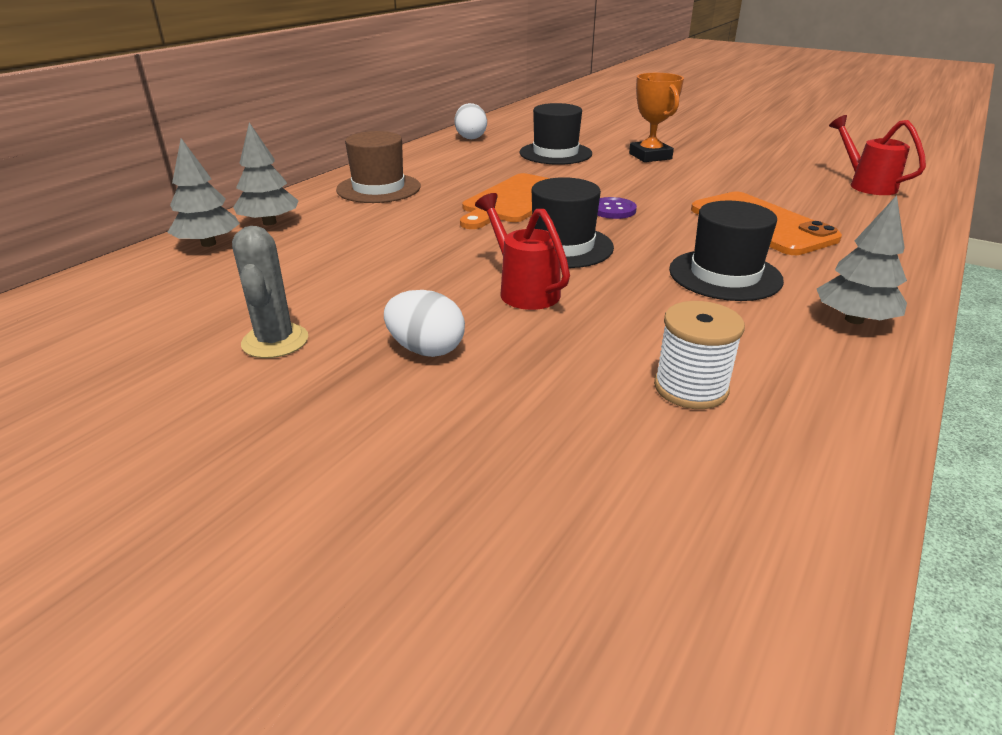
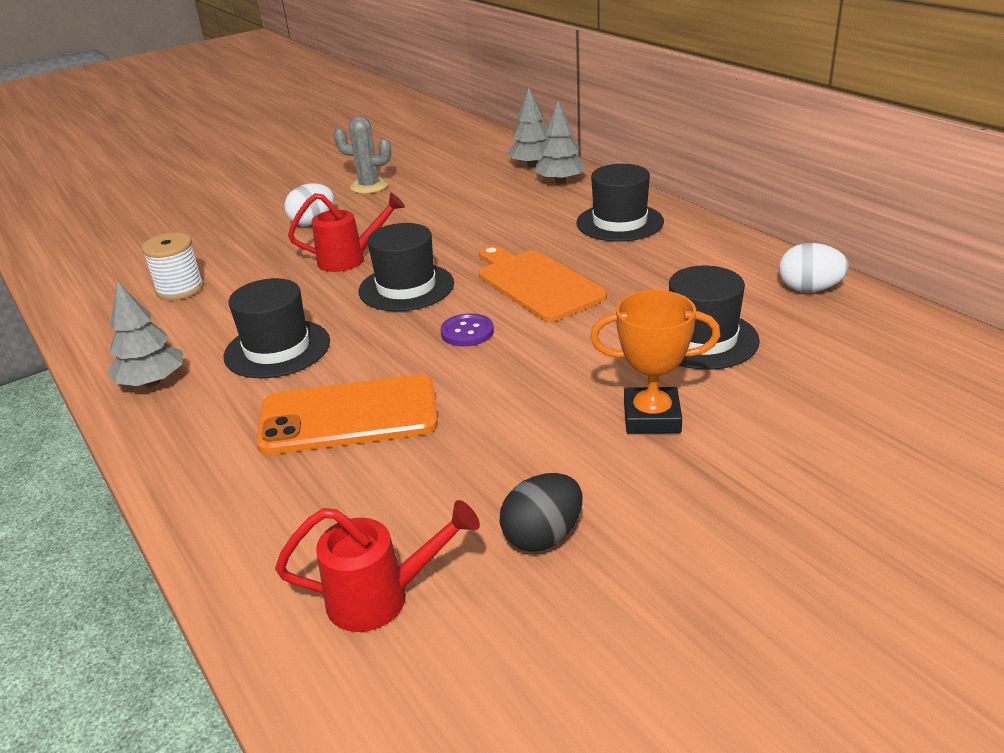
camera: 115 degrees right, 0 degrees up
brown hat [336,131,420,203] -> black hat [577,164,664,242]
none -> black egg [500,473,583,552]

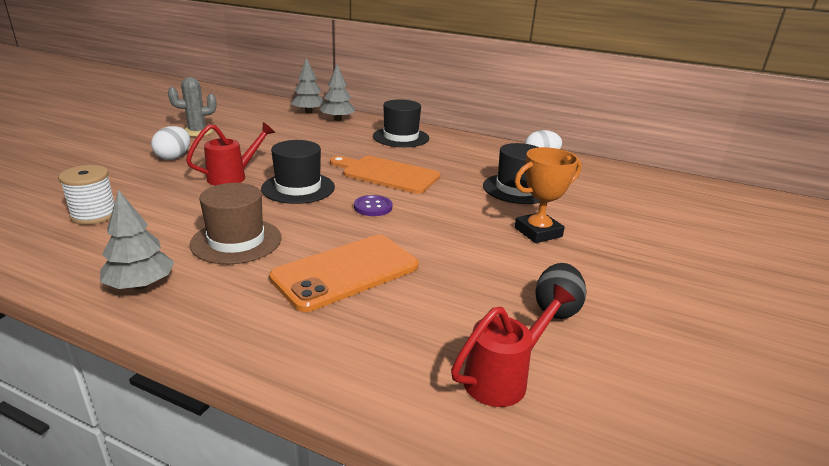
camera: 35 degrees left, 5 degrees down
black hat [223,278,330,378] -> brown hat [190,183,281,264]

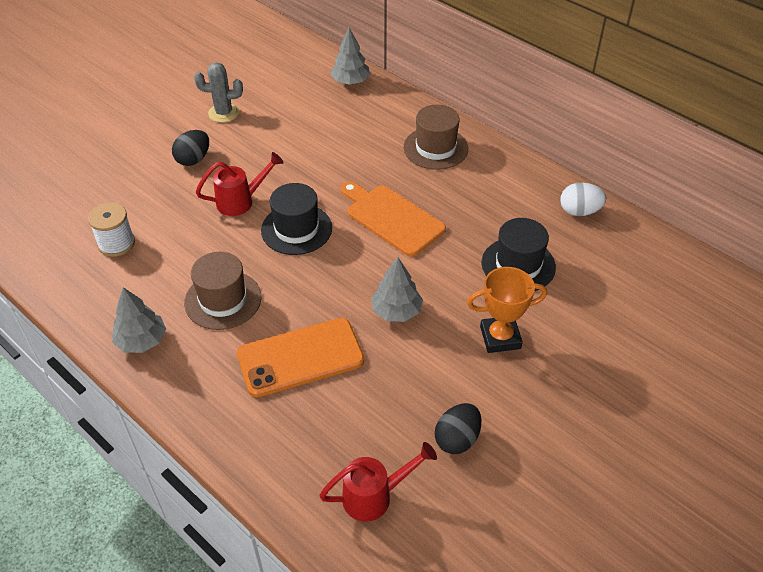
camera: 20 degrees right, 20 degrees up
white egg [151,126,190,160] -> black egg [172,130,209,166]
grey tree [320,64,355,121] -> grey tree moved to [371,257,423,322]
purple button [354,195,392,216] -> none
black hat [373,99,429,147] -> brown hat [403,105,468,170]

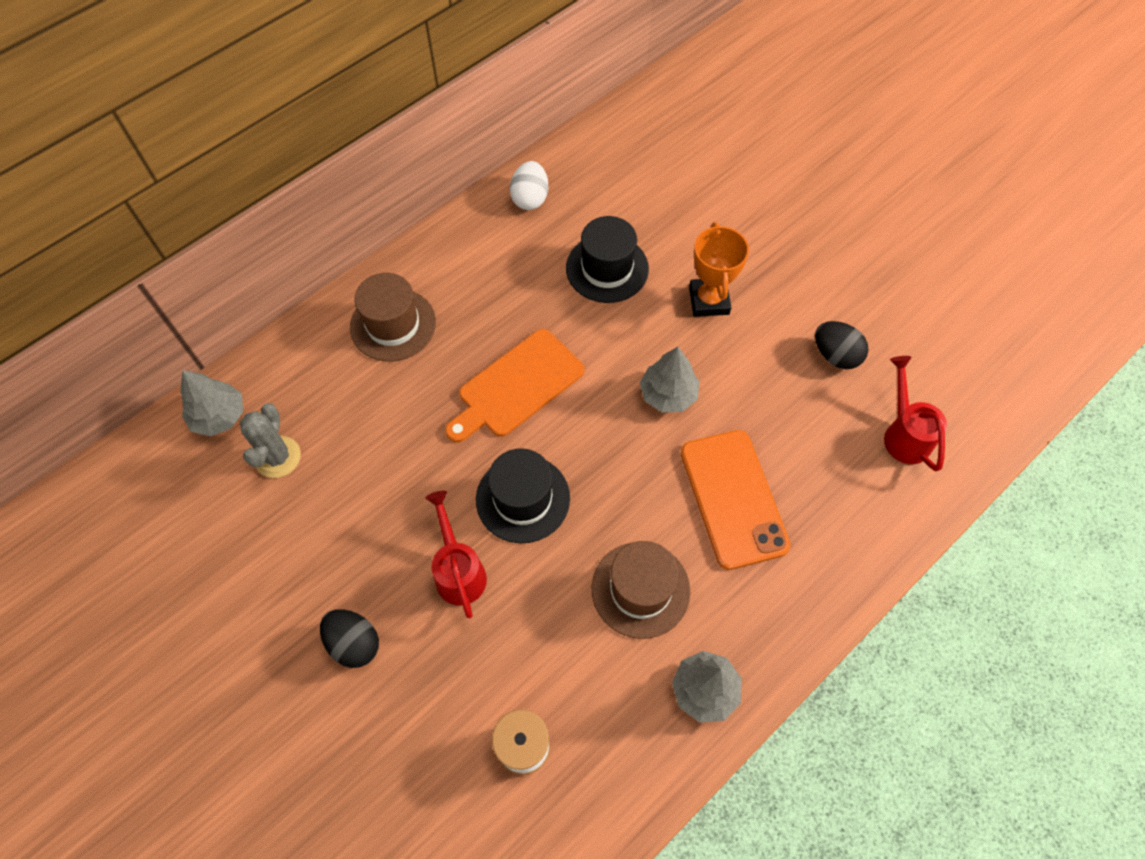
camera: 85 degrees left, 15 degrees up
grey cactus [194,62,243,123] -> grey cactus moved to [240,403,301,478]

